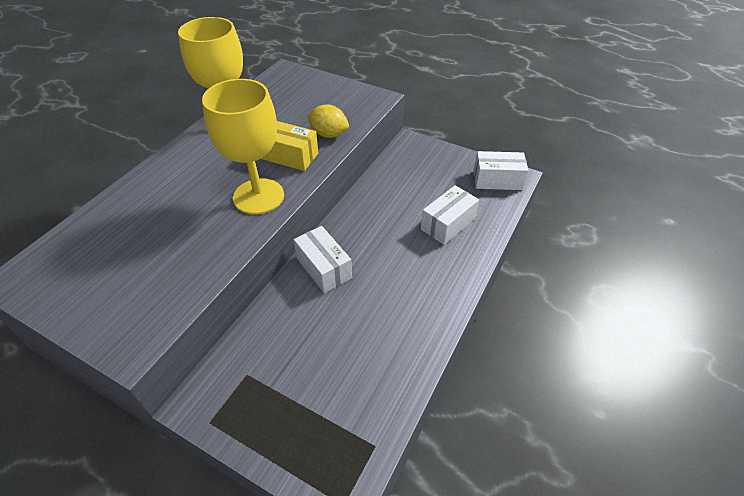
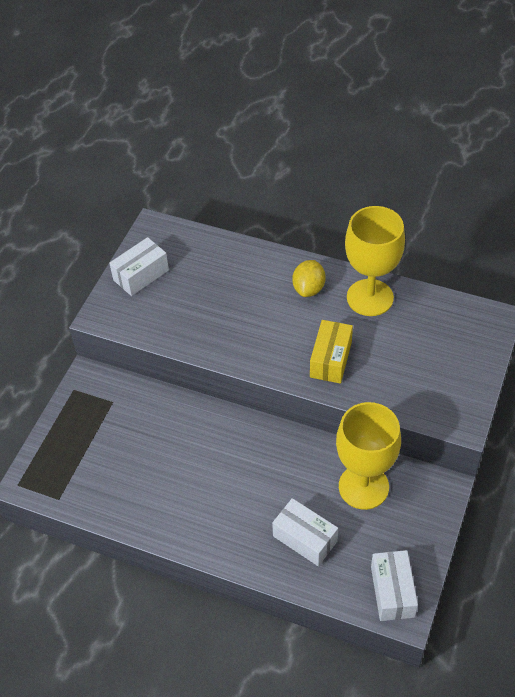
camera: 85 degrees right, 5 degrees up
yellow goblet [202,79,284,214] -> yellow goblet moved to [336,402,401,510]
white box [293,226,352,293] -> white box moved to [109,237,169,296]
yellow lemon [307,105,349,138] -> yellow lemon moved to [292,260,325,297]

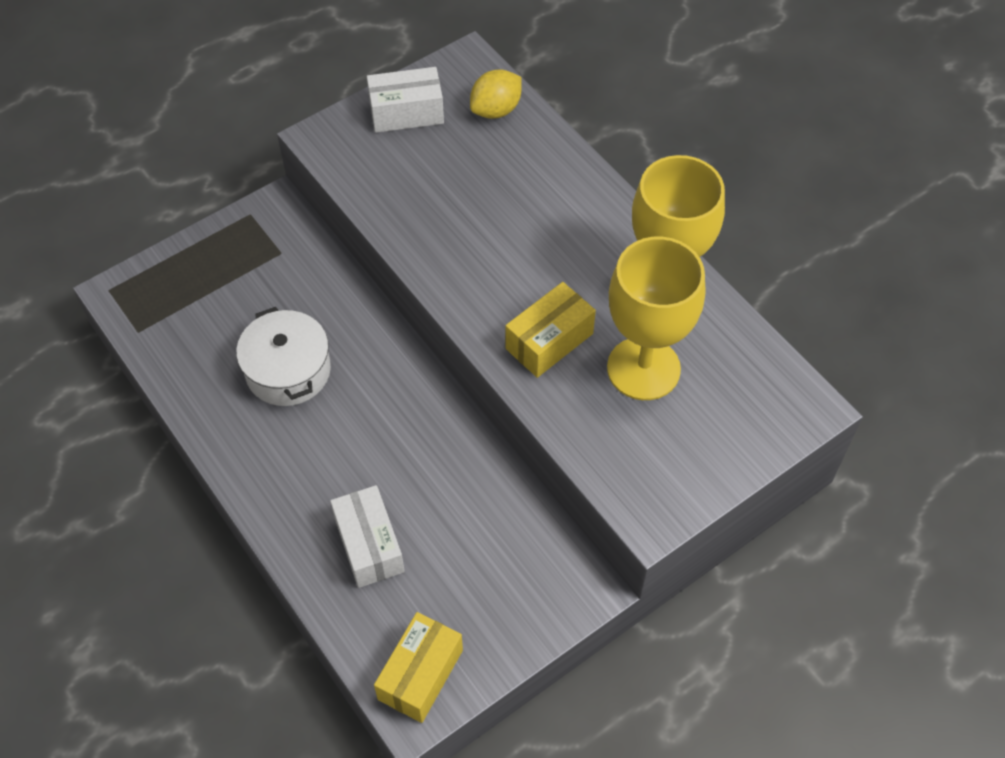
camera: 30 degrees right, 5 degrees up
yellow lemon [292,260,325,297] -> yellow lemon moved to [470,69,522,119]
yellow goblet [336,402,401,510] -> yellow goblet moved to [607,237,705,400]
white box [371,550,418,621] -> yellow box [374,612,463,723]
none -> white pot [236,307,331,406]

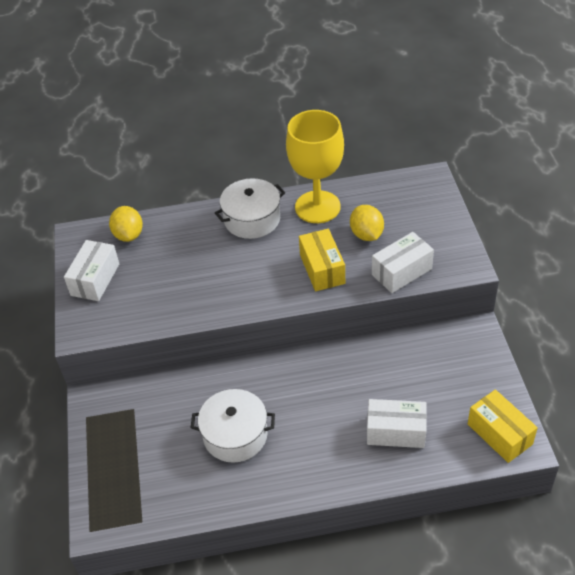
camera: 60 degrees left, 10 degrees down
yellow goblet [607,237,705,400] -> yellow lemon [350,205,384,241]
none -> white pot [215,178,285,239]
none -> white box [372,232,434,293]

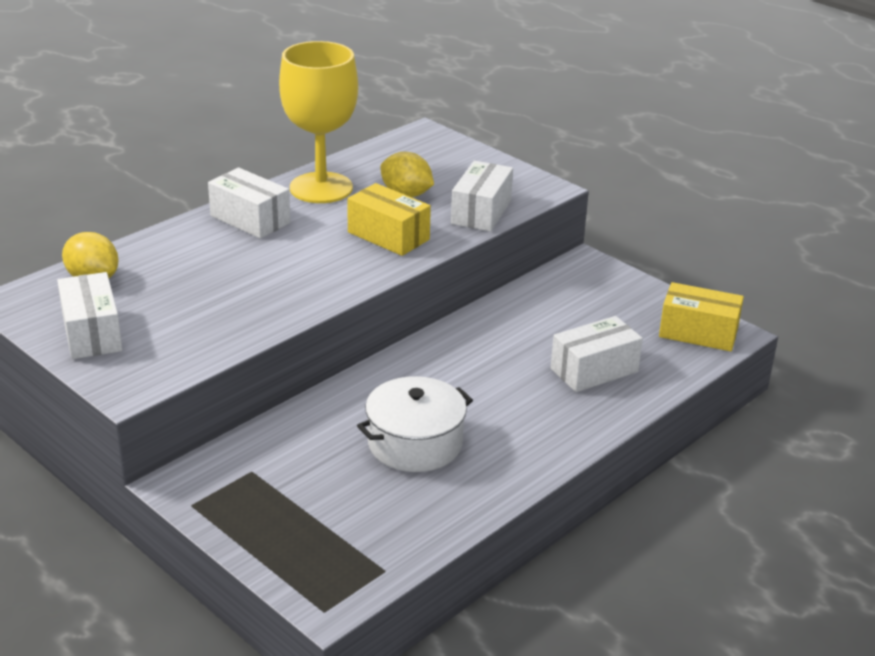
camera: 40 degrees left, 15 degrees down
white pot [215,178,285,239] -> white box [208,168,290,239]

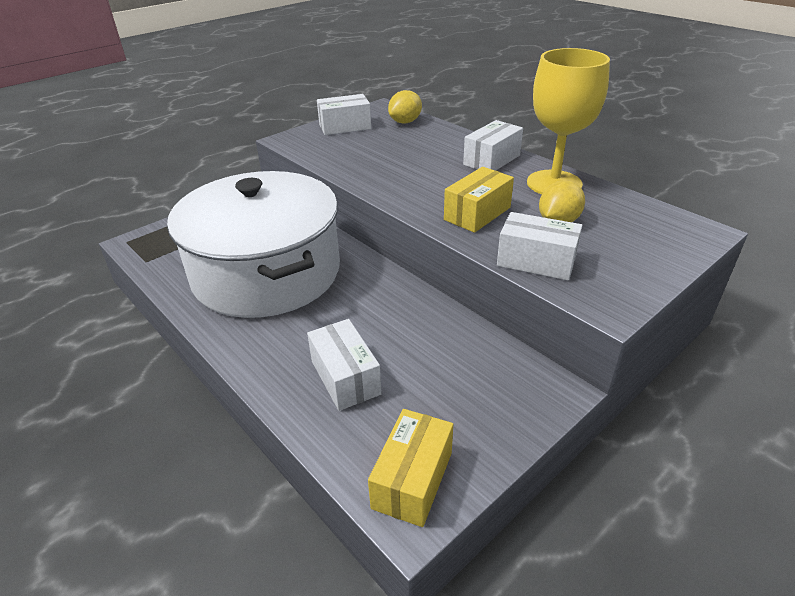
camera: 95 degrees right, 5 degrees up
white pot [357,376,473,472] -> white pot [167,171,340,318], size x2.13

